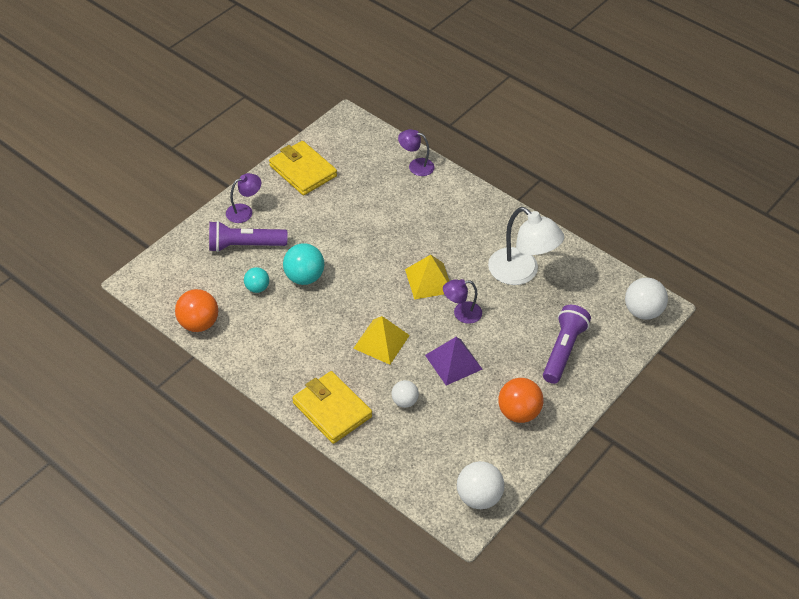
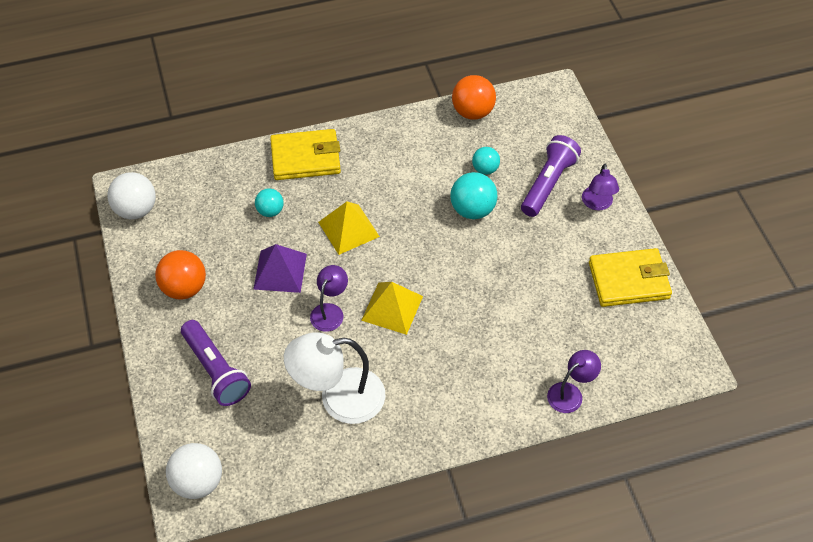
camera: 125 degrees right, 5 degrees up
white ball [391,380,419,408] -> turquoise ball [255,188,284,217]

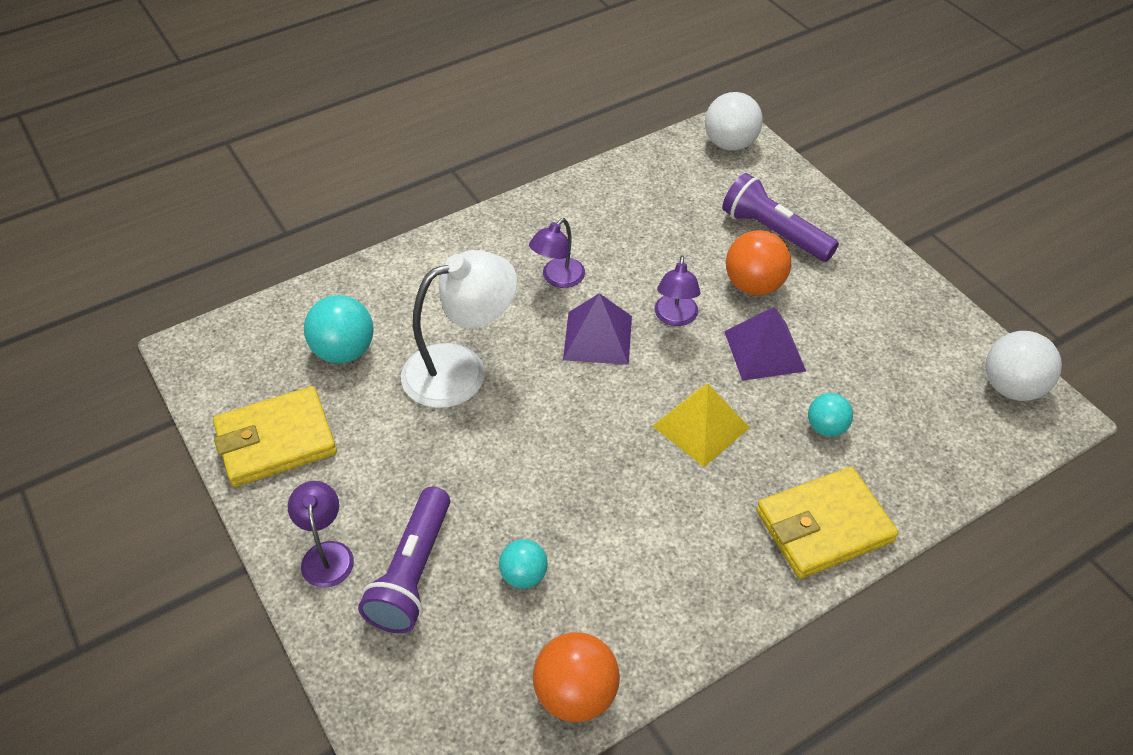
camera: 165 degrees right, 5 degrees down
orange ball [155,250,206,300] -> orange ball moved to [726,230,791,295]
white lamp [284,332,385,424] -> white lamp moved to [401,250,517,408]
yellow pyramid [361,282,423,335] -> purple pyramid [563,293,632,365]
turquoise ball [450,172,497,219] -> turquoise ball moved to [304,295,374,363]
purple lamp [547,350,601,413] -> purple lamp moved to [529,218,585,288]

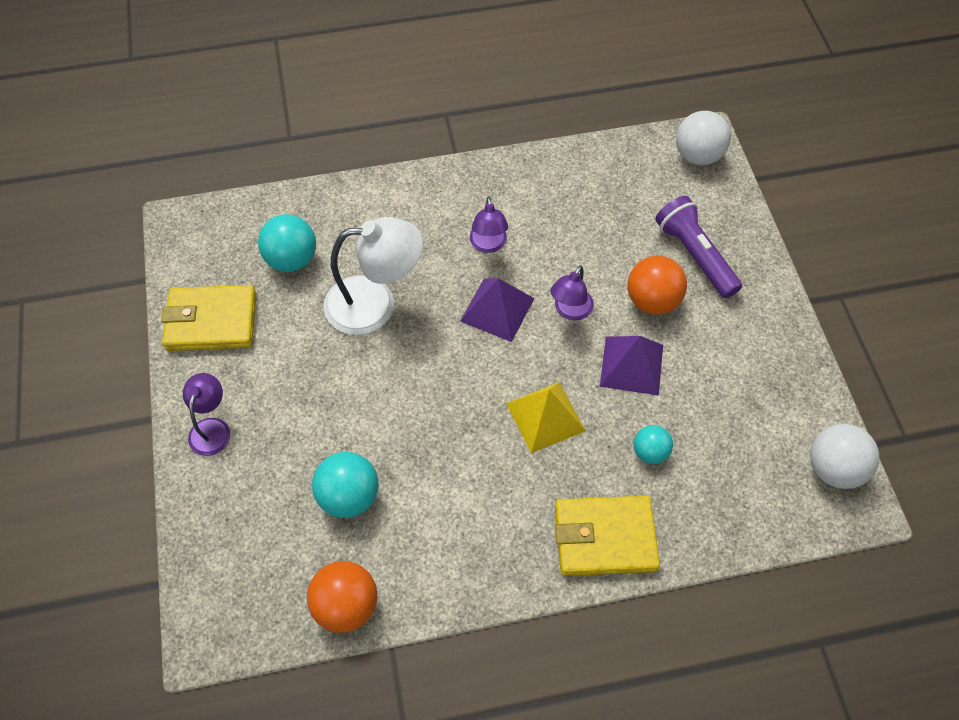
camera: 20 degrees right, 10 degrees up
purple flashlight [358,487,450,633] -> none
turquoise ball [499,539,548,589] -> turquoise ball [312,452,378,518], size x1.63
purple lamp [529,218,585,288] -> purple lamp turned 60 degrees counterclockwise [470,196,508,253]

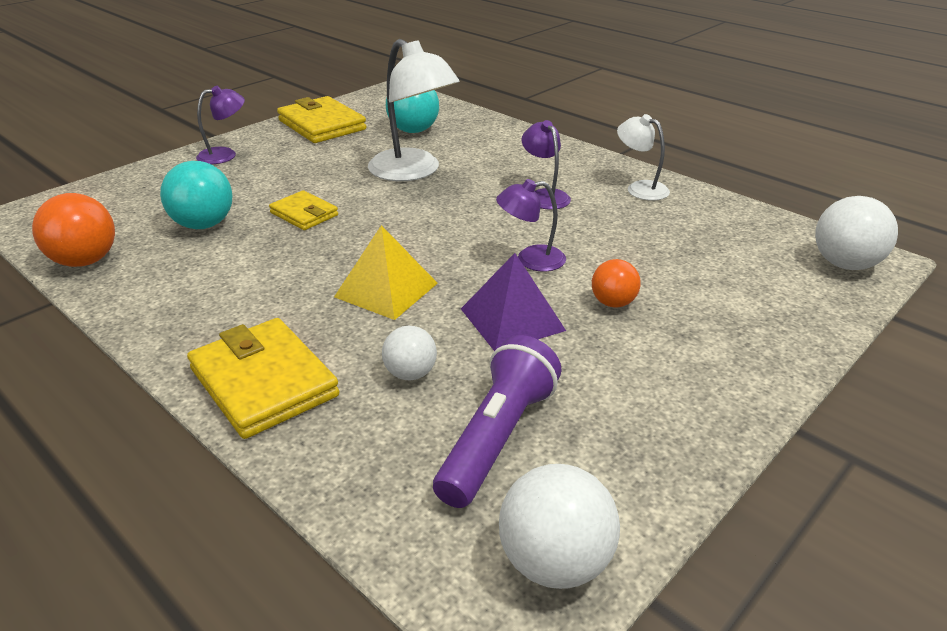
camera: 55 degrees right, 25 degrees down
purple pyramid [460,278,535,342] -> none
purple lamp [470,196,508,253] -> purple lamp turned 105 degrees clockwise [521,120,571,210]
orange ball [628,256,687,315] -> orange ball [592,259,641,308], size x0.61
turquoise ball [634,425,673,464] -> white ball [382,326,437,381]
purple flashlight [655,196,742,298] -> purple flashlight moved to [433,335,562,508]
none -> yellow wallet [269,190,338,230]
none -> white lamp [617,114,670,201]

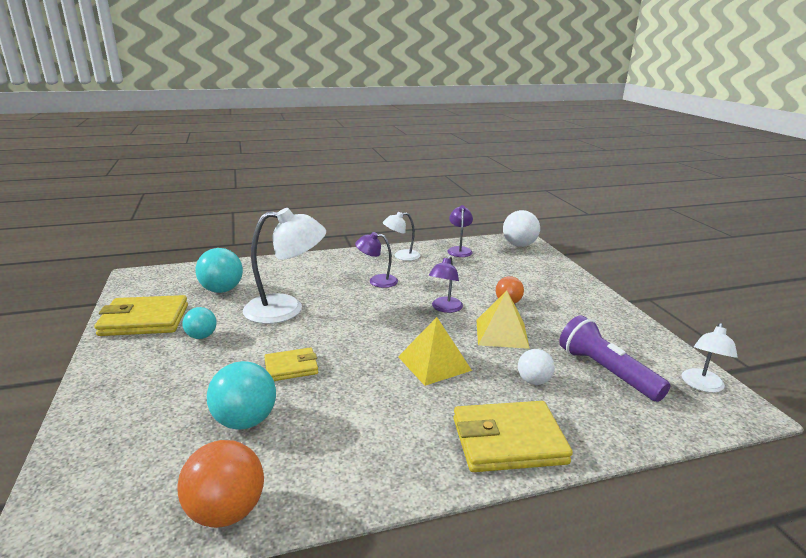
camera: 60 degrees left, 10 degrees down
purple lamp [196,86,245,164] -> purple lamp moved to [447,205,473,257]
purple pyramid [461,253,566,351] -> yellow pyramid [476,290,530,349]
white ball [499,464,620,589] -> white lamp [682,323,737,393]
none -> turquoise ball [182,307,217,339]

